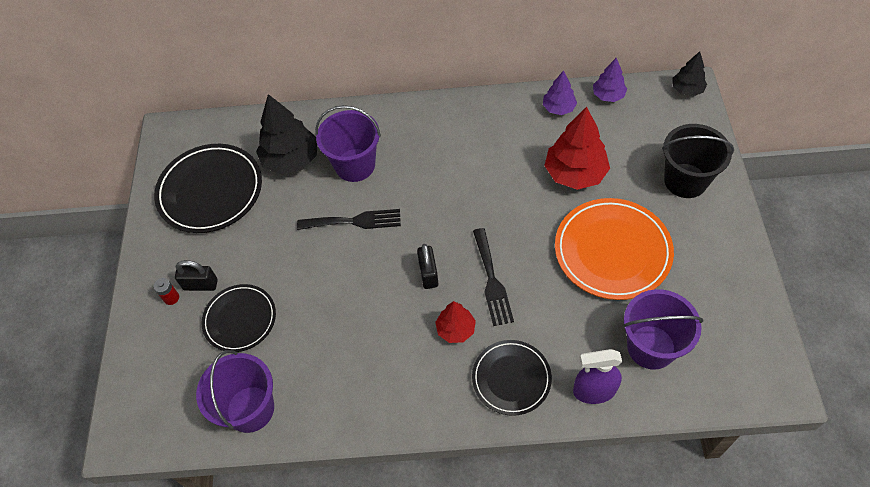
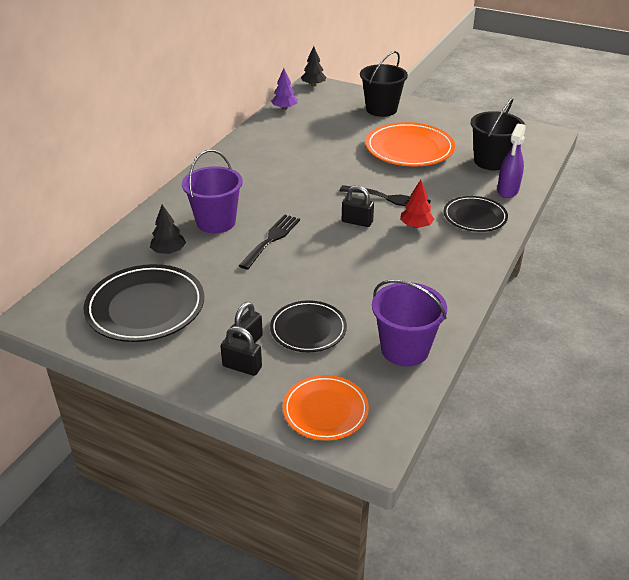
camera: 65 degrees left, 20 degrees down
red battery [154,278,179,305] -> black padlock [220,326,262,376]
black tree [256,94,317,175] -> black tree [150,205,186,254], size x0.57
purple tree [543,70,577,115] -> none
red tree [544,107,610,190] -> none
purple bucket [623,289,703,370] -> black bucket [471,98,525,170]
none -> orange plate [283,375,369,440]

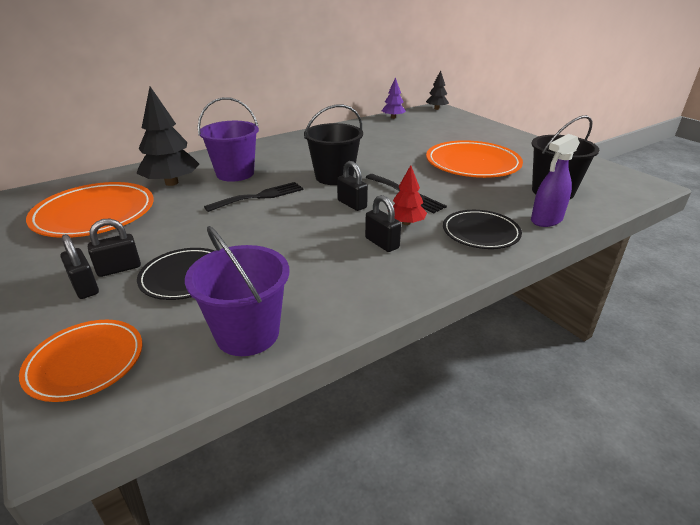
camera: 30 degrees right, 5 degrees down
black plate [84,264,204,342] -> orange plate [26,182,154,238]
black tree [150,205,186,254] -> black tree [136,86,200,186], size x1.77
black bucket [360,51,408,117] -> black bucket moved to [304,104,363,185]
none -> black padlock [365,195,401,252]

